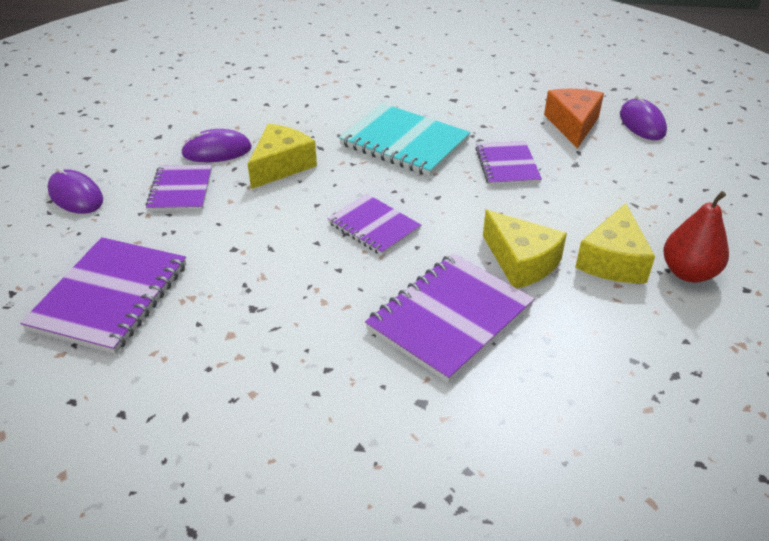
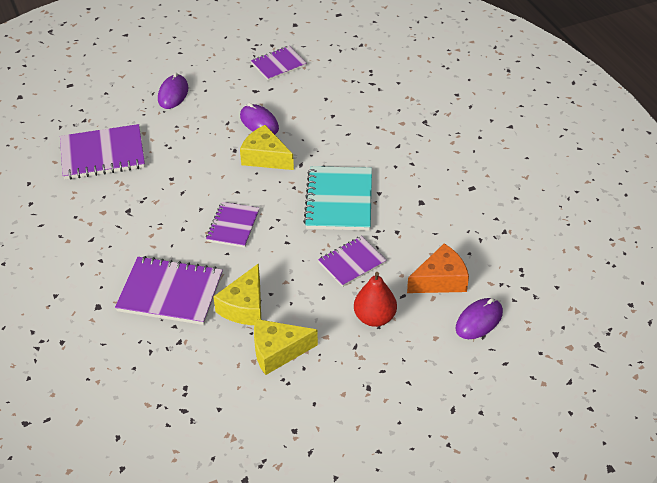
camera: 60 degrees right, 5 degrees up
purple notebook [146,165,212,211] -> purple notebook moved to [251,46,307,81]
yellow cheese [248,124,317,189] -> yellow cheese turned 150 degrees counterclockwise [240,125,294,170]
red pear [663,191,729,282] -> red pear moved to [354,272,397,327]

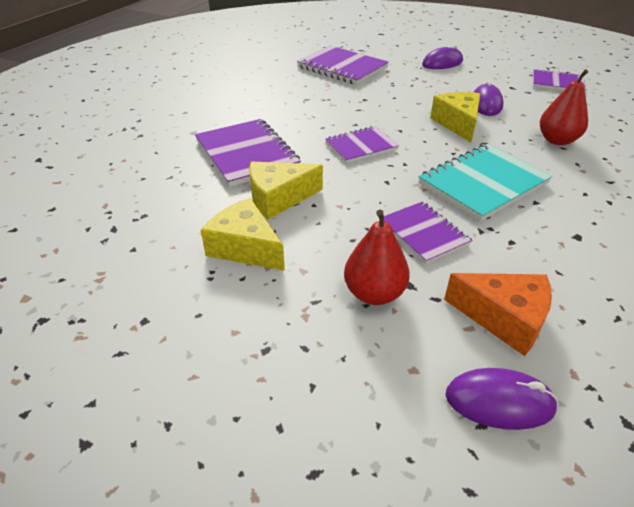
camera: 50 degrees right, 5 degrees down
purple notebook [318,236,387,287] -> purple notebook turned 45 degrees clockwise [384,202,472,264]
none -> red pear [540,69,588,145]

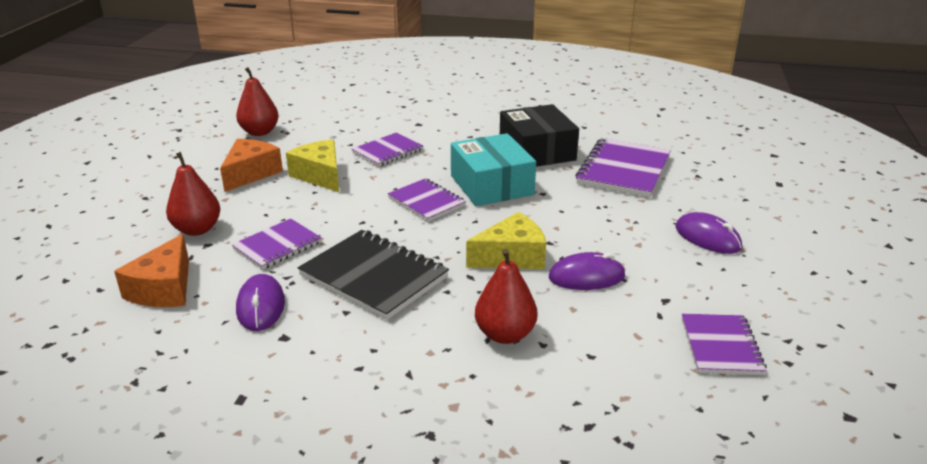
camera: 75 degrees right, 10 degrees down
purple notebook [195,119,301,187] -> purple notebook [352,132,423,167], size x0.62
yellow cheese [201,198,285,271] -> orange cheese [220,139,283,192]
turquoise notebook [419,144,552,221] -> black notebook [298,230,449,320]
purple mouse [445,368,558,430] -> purple mouse moved to [236,274,285,331]
none -> red pear [236,67,279,136]
none -> turquoise box [451,133,536,206]
none -> black box [500,104,579,167]

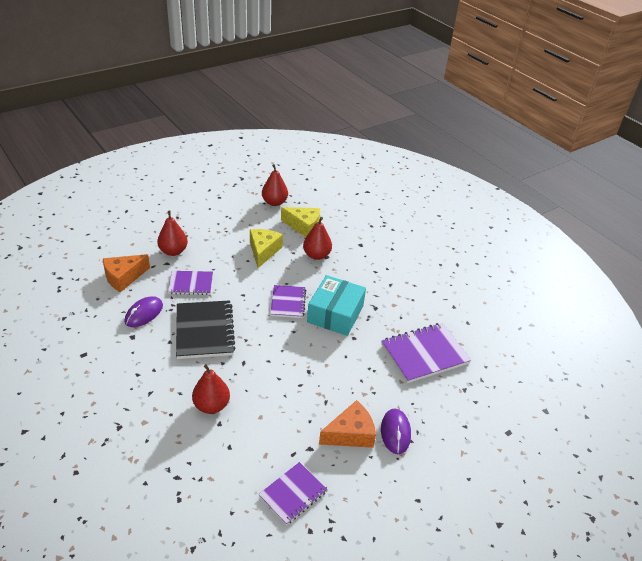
camera: 40 degrees right, 10 degrees up
orange cheese [220,139,283,192] -> orange cheese moved to [319,400,376,448]
purple notebook [352,132,423,167] -> red pear [303,217,332,260]
yellow cheese [466,212,546,269] -> yellow cheese moved to [281,207,320,237]
black box [500,104,579,167] -> none
purple mouse [549,252,625,290] -> none

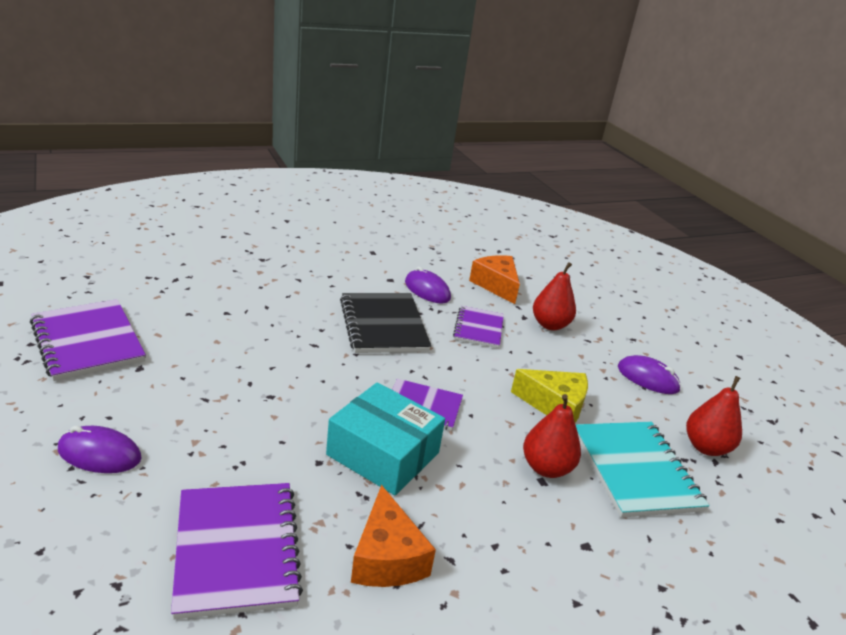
camera: 100 degrees right, 10 degrees down
black notebook [176,300,236,359] -> black notebook turned 75 degrees clockwise [340,293,431,353]
red pear [192,364,230,414] -> none
purple notebook [258,462,327,525] -> purple notebook [30,299,146,381], size x1.61
yellow cheese [281,207,320,237] -> turquoise notebook [575,422,710,518]
orange cheese [319,400,376,448] -> orange cheese moved to [351,485,436,587]
none -> purple mouse [618,355,681,394]

